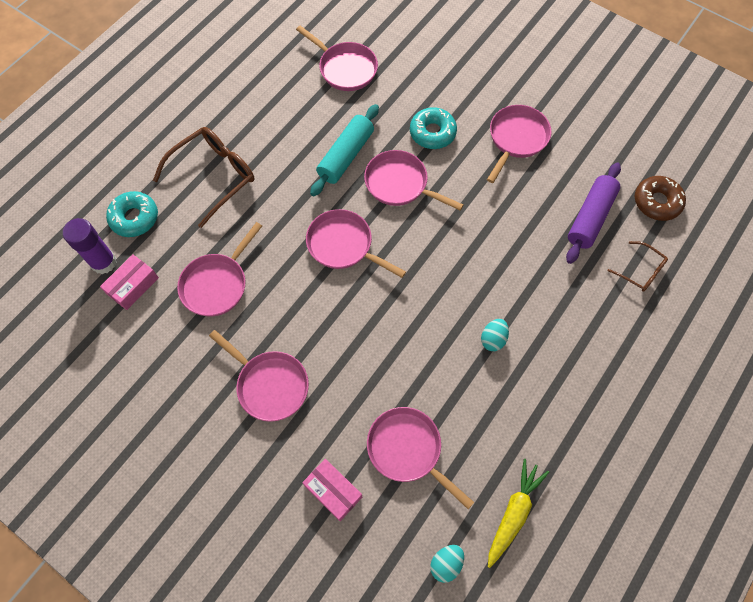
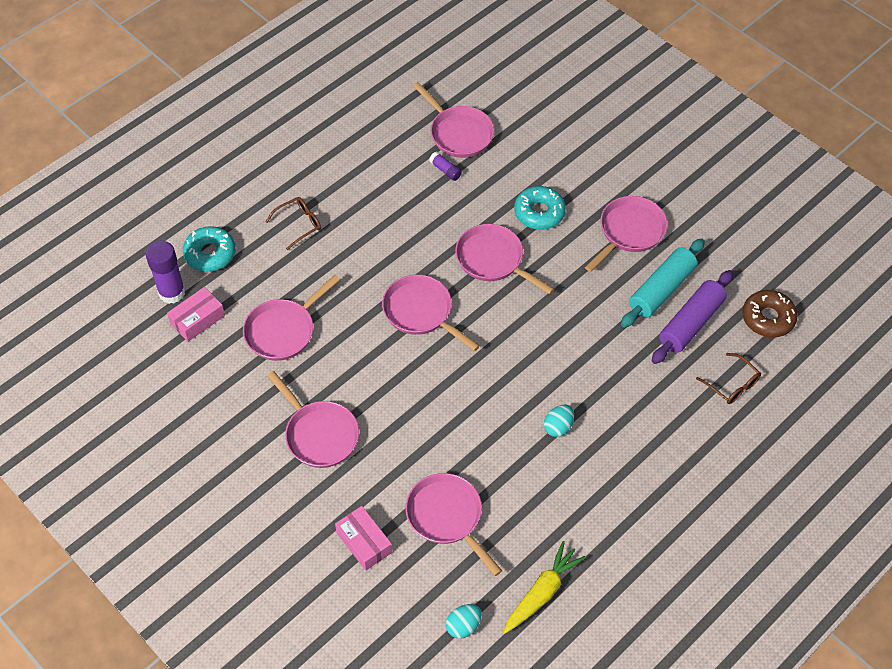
camera: 10 degrees right, 10 degrees down
brown glasses [153,127,254,228] -> brown glasses [265,197,321,250], size x0.53
turquoise rolling pin [310,104,379,196] -> turquoise rolling pin moved to [621,238,705,328]
none -> purple glue stick [429,152,462,181]

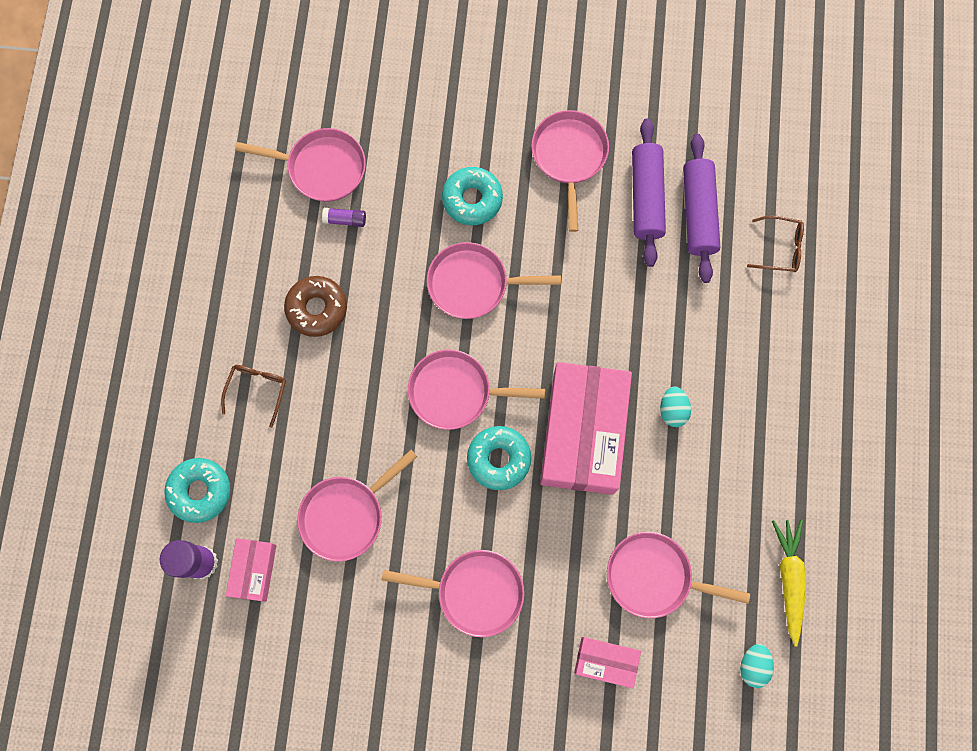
camera: 40 degrees left, 20 degrees up
pink pan [243,275,340,361] -> pink pan turned 45 degrees clockwise [297,450,417,562]
turquoise rolling pin [621,238,705,328] -> purple rolling pin [632,118,666,267]
brown donut [742,290,798,338] -> brown donut moved to [284,276,347,337]
none -> turquoise donut [467,426,531,490]
none -> pink box [540,362,632,495]

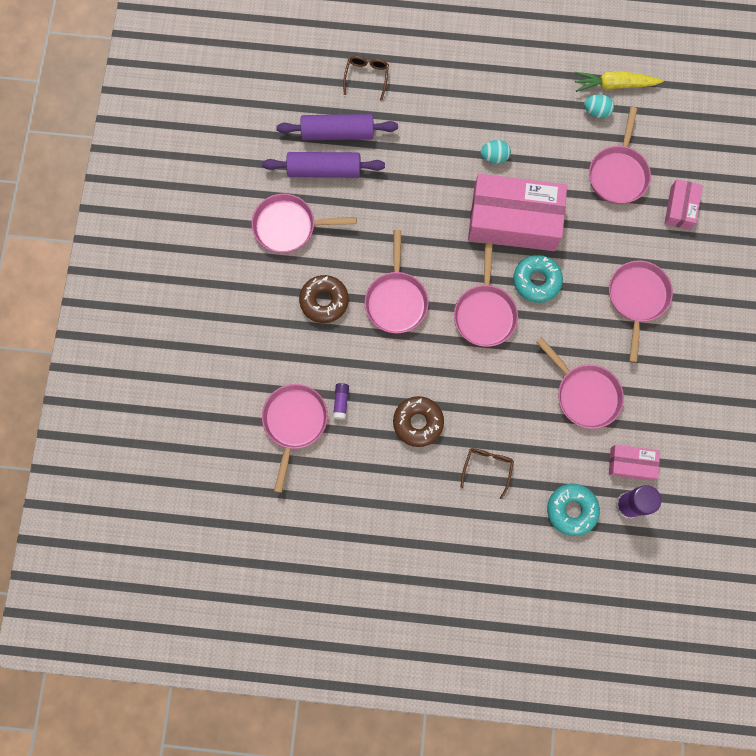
camera: 90 degrees left, 0 degrees up
brown glasses [221,365,286,428] -> brown glasses turned 90 degrees clockwise [460,448,514,499]
turquoise donut [442,167,503,225] -> brown donut [299,275,349,323]
turquoise egg [740,644,774,688] -> turquoise egg moved to [584,94,614,118]

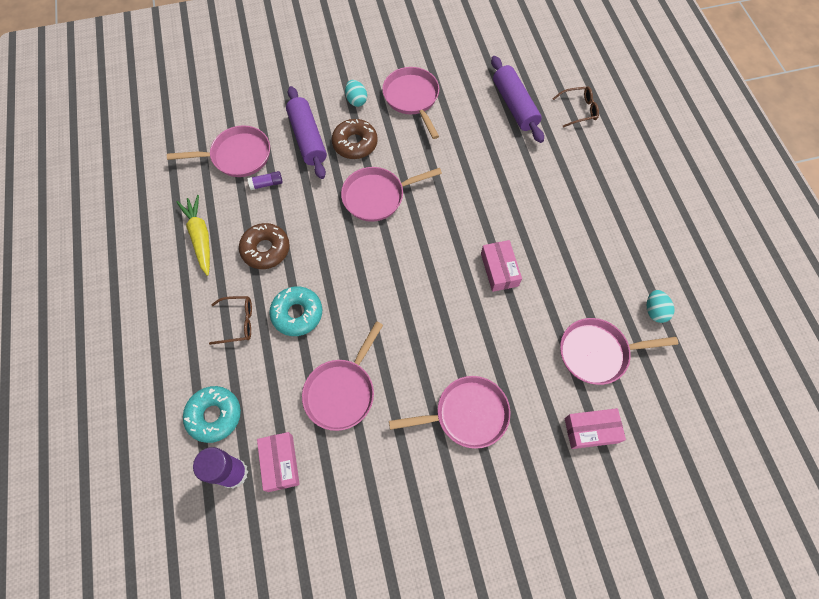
camera: 70 degrees right, 10 degrees down
purple rolling pin [262,152,385,178] -> purple rolling pin moved to [286,86,327,179]
pink pan [454,242,518,347] -> none
pink box [468,174,567,251] -> pink box [481,240,522,292], size x0.48
turquoise egg [481,140,511,164] -> turquoise egg moved to [345,80,367,107]
turquoise donut [513,255,563,303] -> turquoise donut moved to [269,286,322,336]
yellow carrot [575,71,663,92] -> yellow carrot moved to [176,195,210,276]

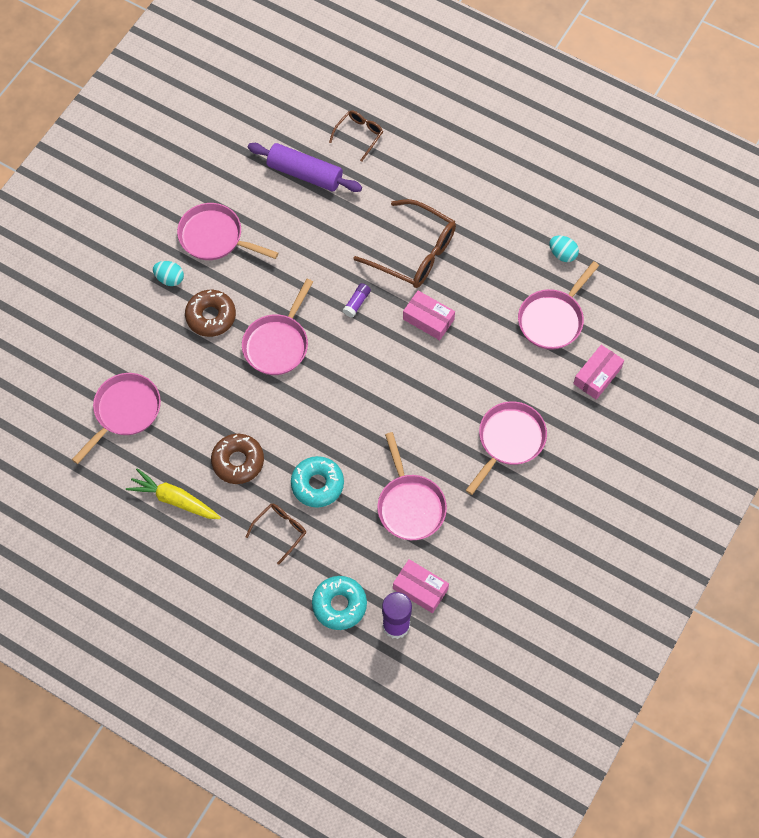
camera: 45 degrees left, 0 degrees up
purple glue stick [248,171,283,190] -> purple glue stick moved to [343,283,371,318]
purple rolling pin [286,86,327,179] -> none
none -> brown glasses [354,199,456,288]

